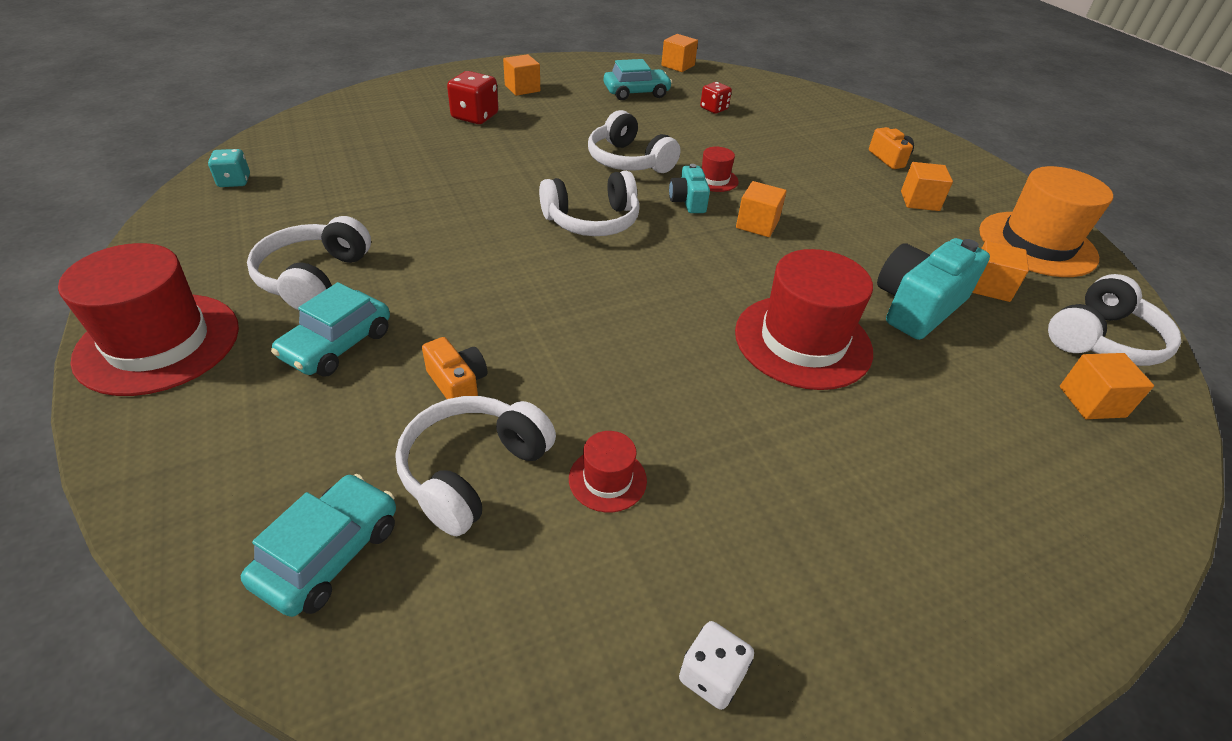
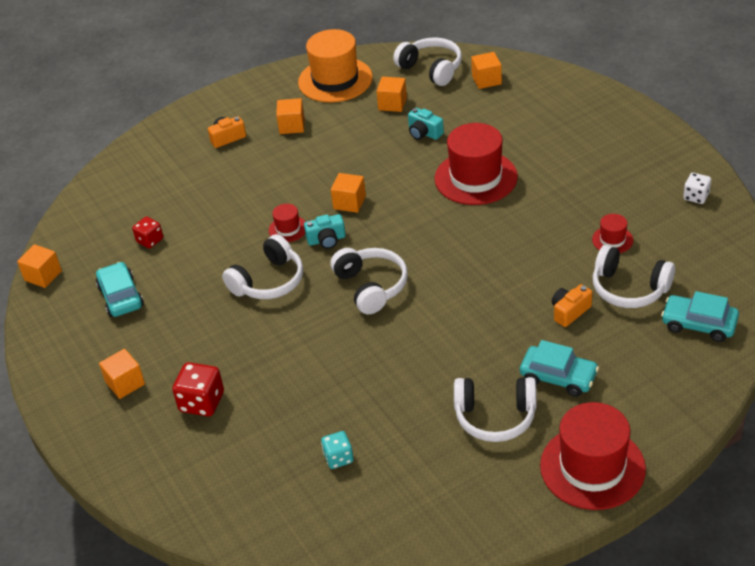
camera: 90 degrees left, 0 degrees up
turquoise dice [208,149,250,187] -> turquoise dice moved to [321,431,354,469]
turquoise camera [877,238,990,340] -> turquoise camera [408,108,444,140], size x0.55

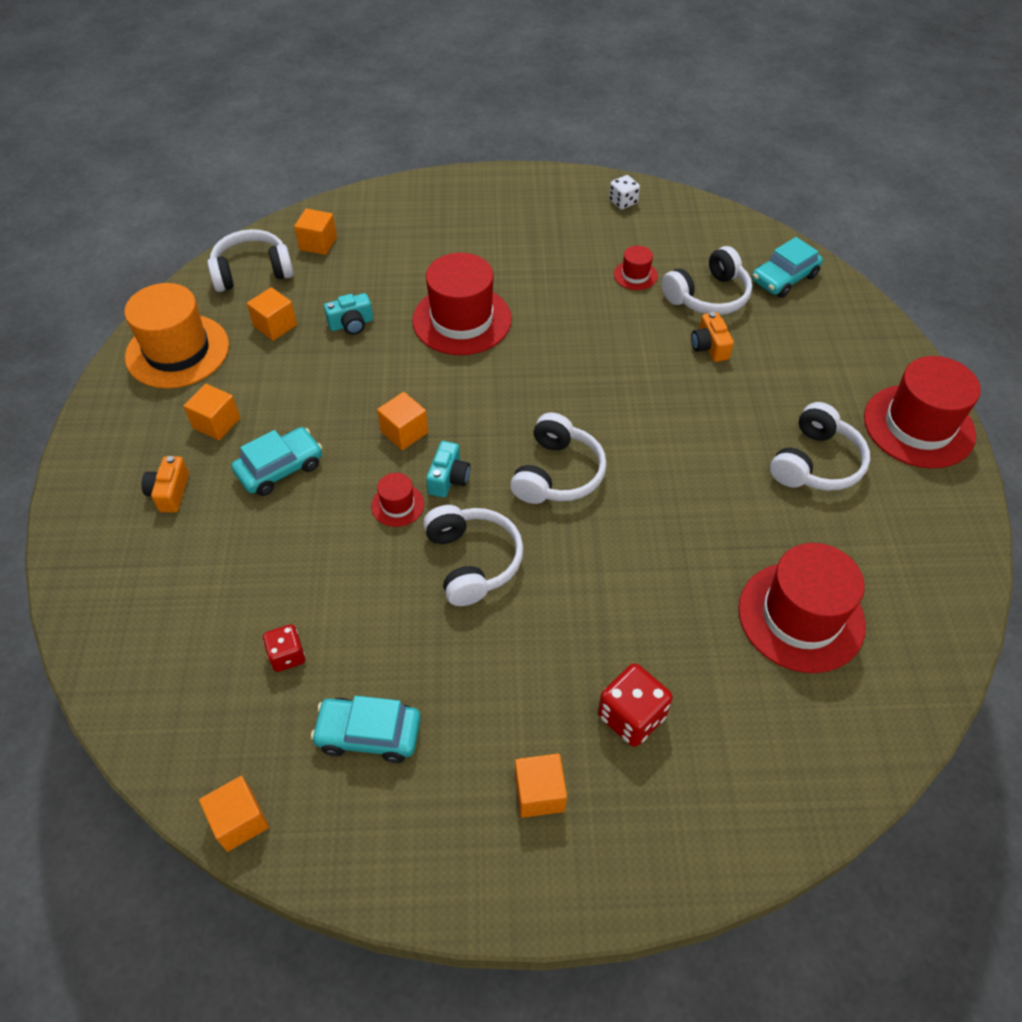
camera: 65 degrees left, 10 degrees up
turquoise dice [321,431,354,469] -> red hat [738,543,866,673]
white headphones [331,248,408,314] -> white headphones turned 105 degrees clockwise [510,413,607,504]
turquoise car [520,340,599,397] -> turquoise car moved to [231,427,322,496]

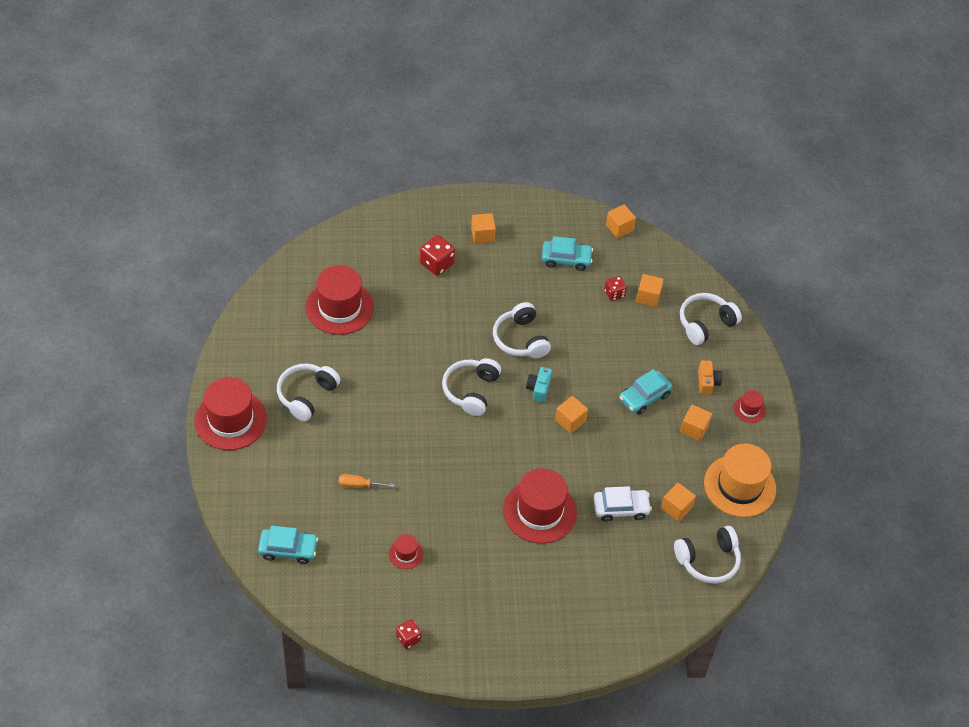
camera: 175 degrees right, 0 degrees up
orange cube [294,208,337,255] -> orange cube moved to [636,274,664,307]
turquoise camera [324,293,373,335] -> white car [594,486,652,522]
red hat [371,473,424,527] -> red hat moved to [734,390,766,423]
white dice [609,175,640,210] -> red dice [396,619,422,649]
white headphones [662,246,752,315] -> white headphones moved to [680,293,742,345]
orange camera [691,312,734,362] -> orange screwdriver [339,474,394,488]
turquoise car [752,237,823,298] -> turquoise car turned 45 degrees clockwise [258,526,318,564]

